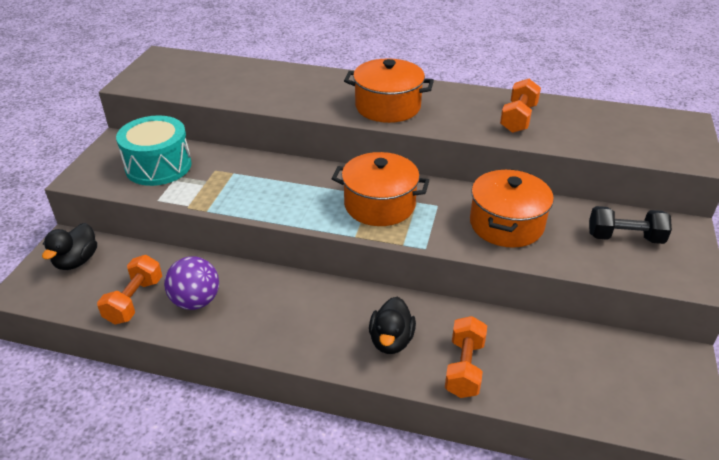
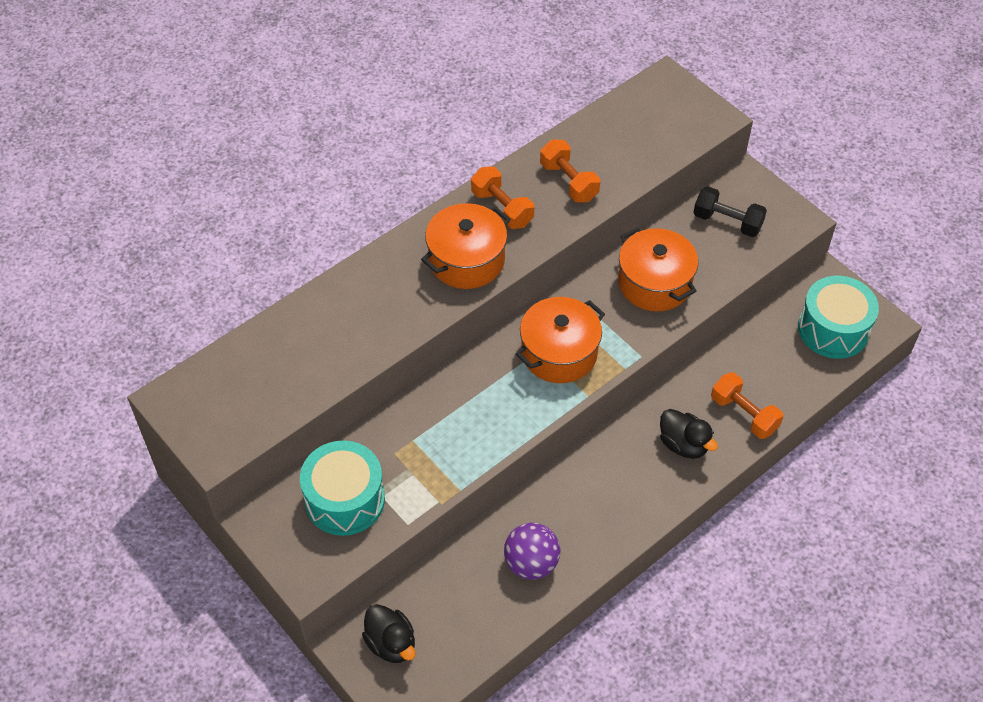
camera: 55 degrees left, 15 degrees up
orange dumbbell [97,255,162,325] -> orange dumbbell moved to [471,166,534,229]
black dumbbell [589,206,672,244] -> black dumbbell turned 75 degrees clockwise [693,186,767,237]
none -> turquoise drum [798,276,879,359]

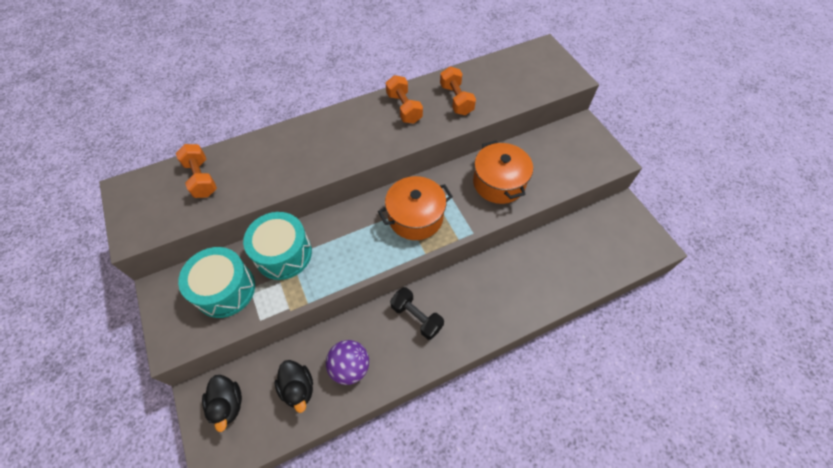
camera: 15 degrees right, 5 degrees up
orange pot [421,203,511,289] -> none
black duck [660,409,718,459] -> black duck moved to [274,360,313,413]
black dumbbell [693,186,767,237] -> black dumbbell moved to [390,287,444,340]
orange dumbbell [711,372,784,439] -> orange dumbbell moved to [176,144,217,198]
turquoise drum [798,276,879,359] -> turquoise drum moved to [243,212,312,280]

